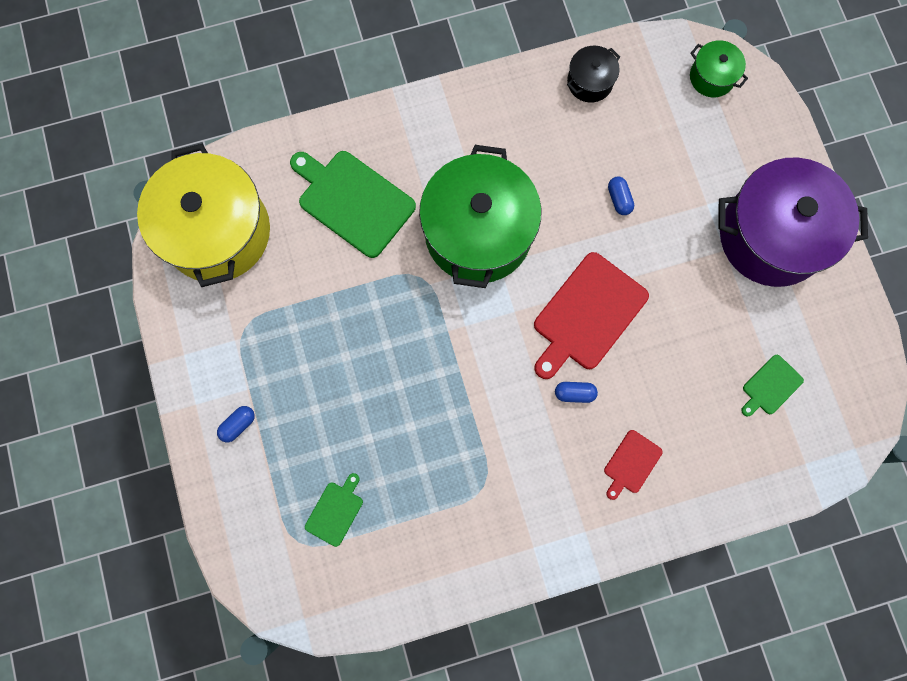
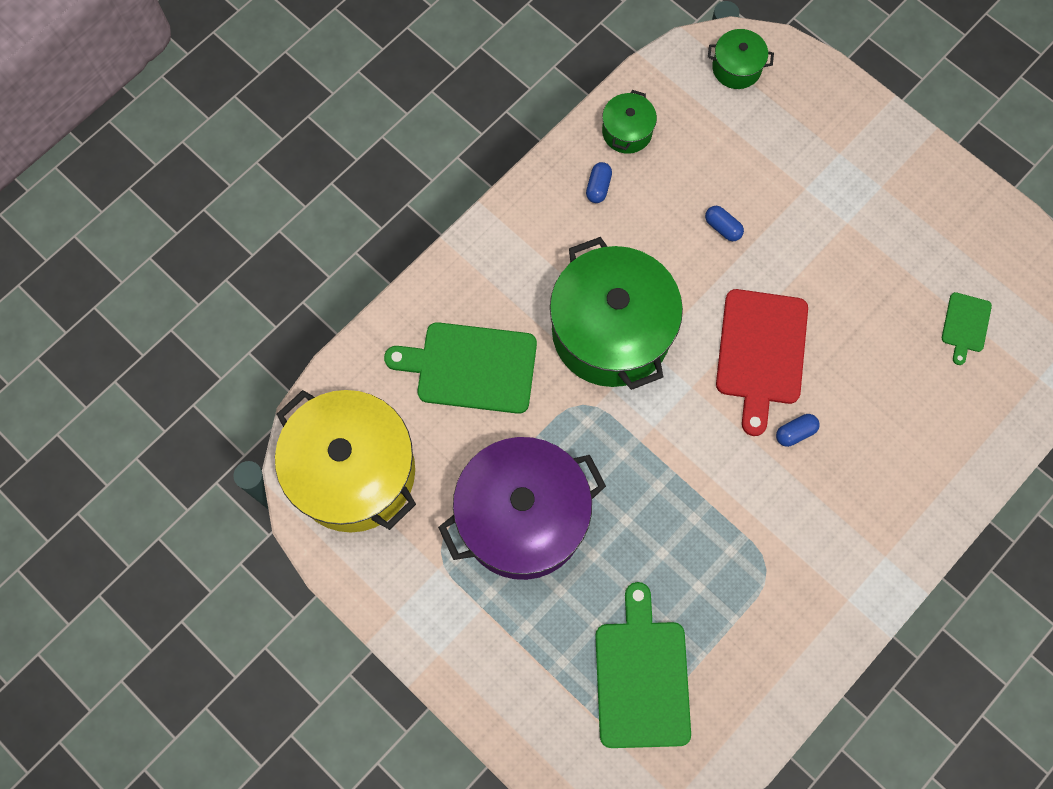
camera: 30 degrees left, 5 degrees down
blue capsule [217,406,255,442] -> blue capsule moved to [586,162,612,203]
green cutting board [305,473,363,547] -> green cutting board [595,582,691,748], size x1.99
black pot [567,46,620,103] -> green pot [602,90,657,154]
red cutting board [604,430,663,500] -> none
purple pot [719,157,868,287] -> purple pot moved to [438,437,606,580]

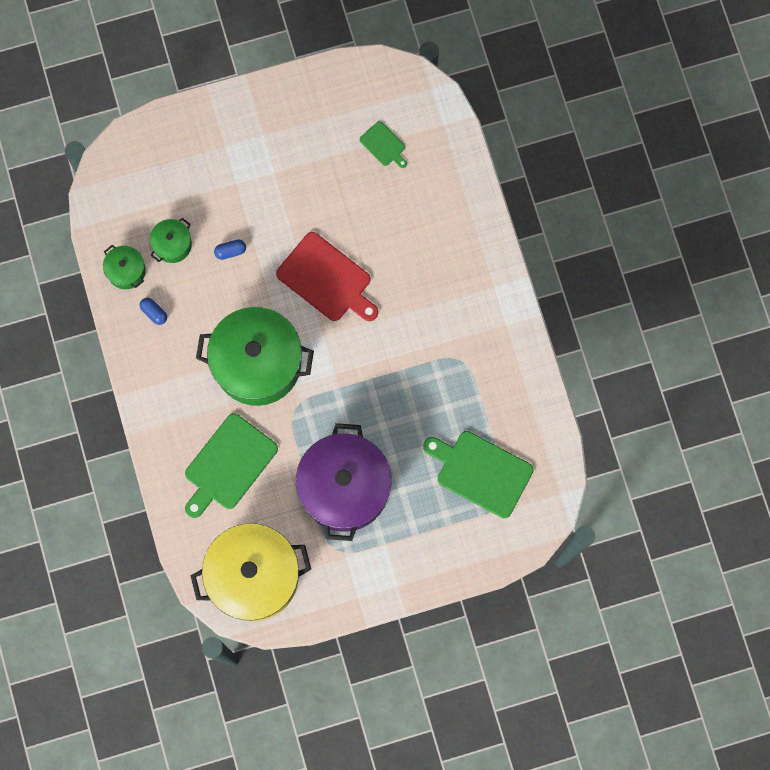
camera: 60 degrees left, 5 degrees up
green pot [708,29,774,89] -> green pot moved to [150,218,192,263]
blue capsule [776,414,820,447] -> none

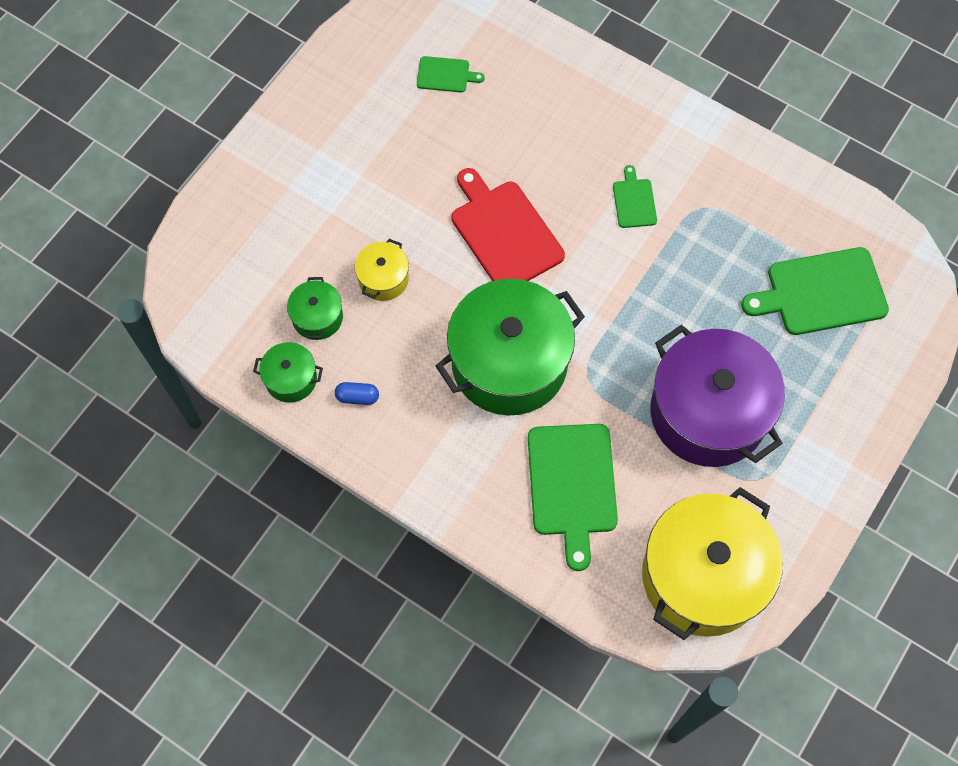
camera: 40 degrees left, 10 degrees down
blue capsule [214,239,246,260] -> yellow pot [355,239,409,301]
red cutting board [276,232,378,321] -> red cutting board turned 120 degrees counterclockwise [452,168,565,281]
none -> green cutting board [613,165,657,228]

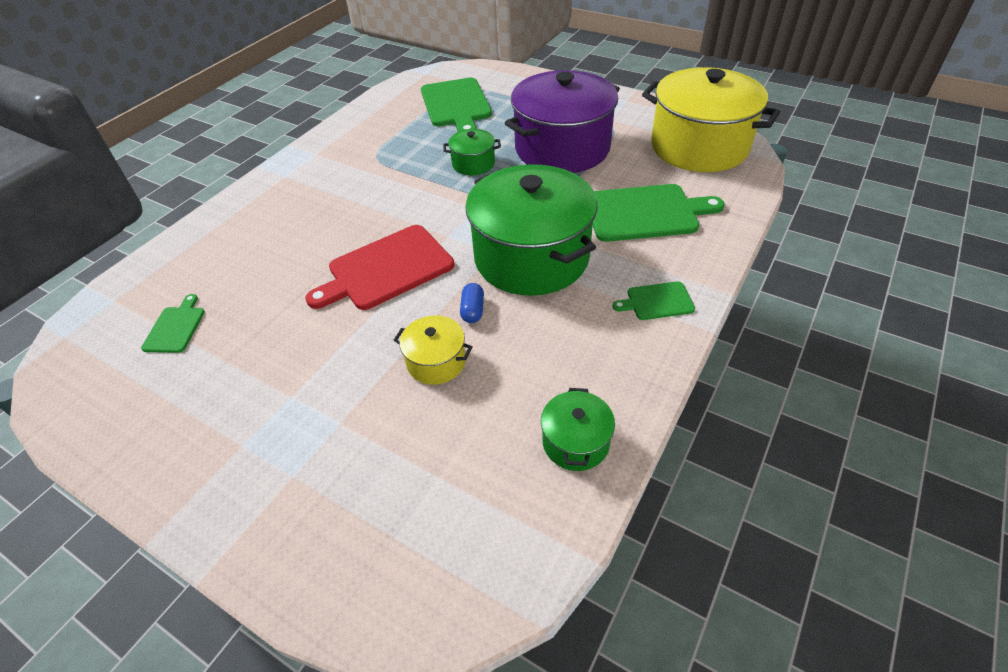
camera: 90 degrees left, 20 degrees down
green pot [287,277,343,340] -> green pot moved to [443,129,501,175]
blue capsule [335,382,379,405] -> blue capsule moved to [460,283,484,323]
green cutting board [613,165,657,228] -> green cutting board moved to [613,281,695,320]

